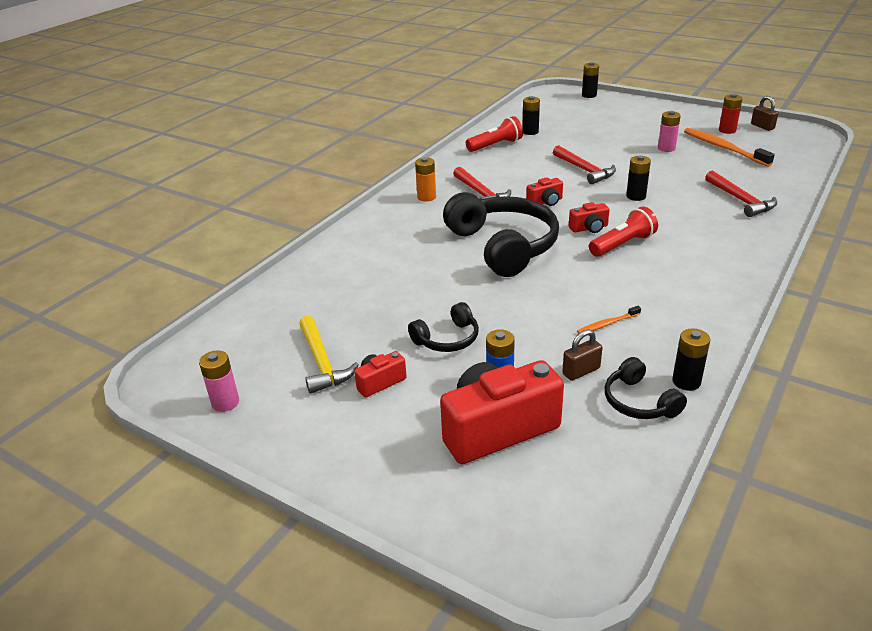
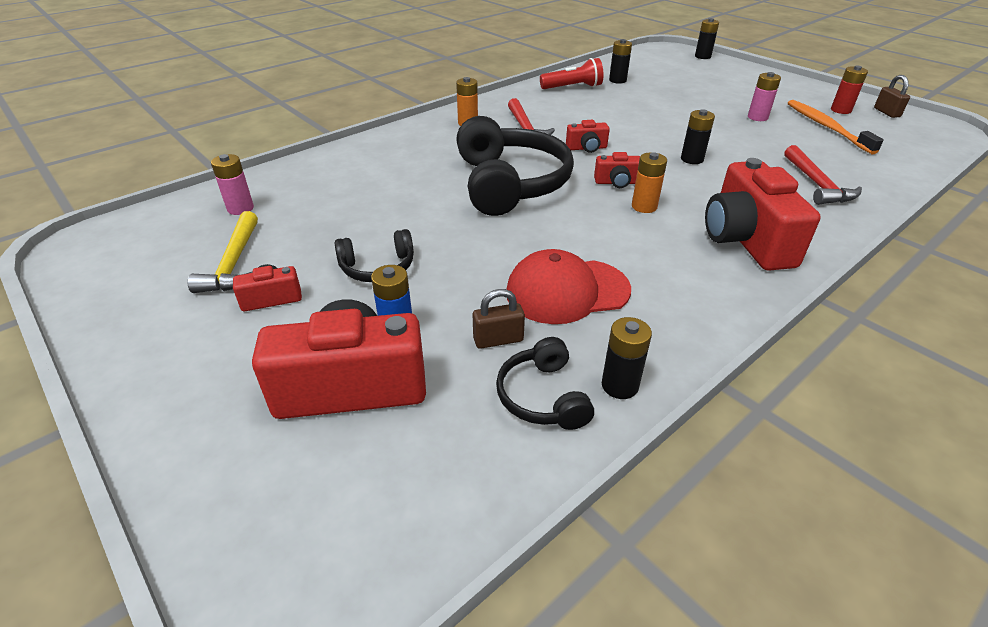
camera: 15 degrees right, 5 degrees up
pink battery [199,351,239,412] -> pink battery moved to [211,154,254,215]
red hammer [553,145,616,184] -> none
orange toothbrush [577,306,641,334] -> red cap [506,249,631,324]
red flashlight [589,206,658,257] -> orange battery [632,152,667,213]
none -> red camera [705,158,821,271]

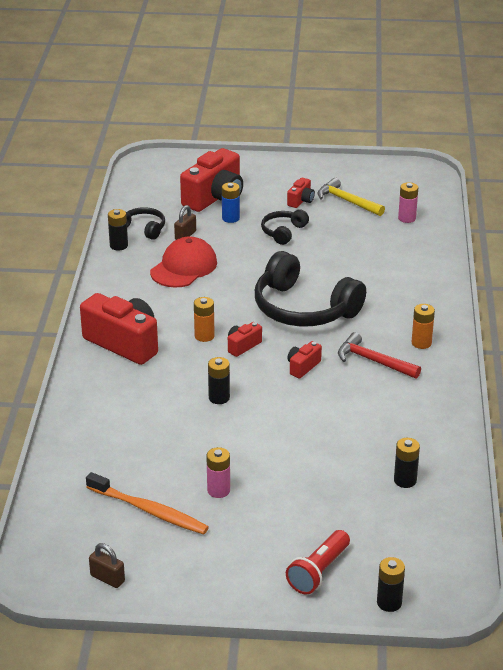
camera: 135 degrees right, 5 degrees down
red flashlight [540,58,603,89] -> red flashlight moved to [286,530,350,594]
red hammer [784,145,862,205] -> none
red battery [831,65,868,114] -> none

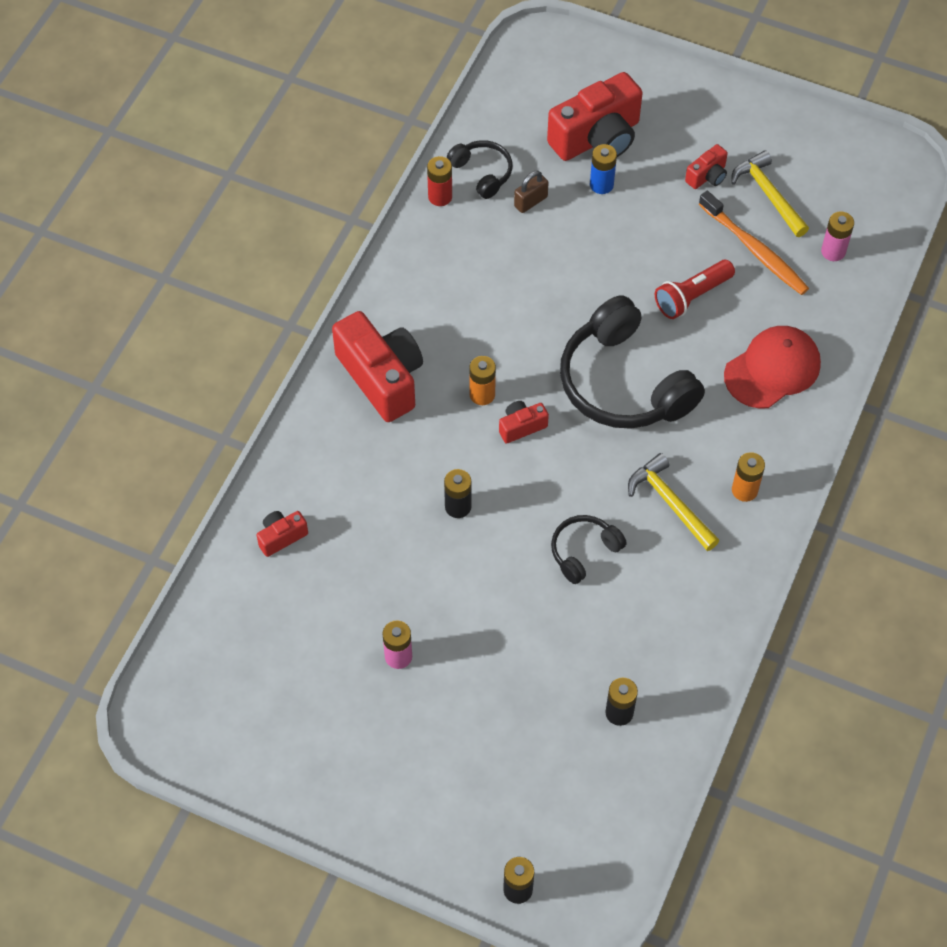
camera: 20 degrees right, 25 degrees up
orange toothbrush [86,472,209,535] -> orange toothbrush moved to [699,191,809,295]
brown padlock [89,543,125,588] -> none
black battery [108,209,128,251] -> red battery [427,156,452,206]
red cap [150,236,217,288] -> red cap moved to [724,326,821,409]
black headphones [261,209,309,245] -> black headphones moved to [551,515,627,584]
red flashlight [286,530,350,594] -> red flashlight moved to [655,260,735,319]
red camera [287,341,322,378] -> red camera moved to [256,511,308,557]
red hammer [338,332,421,379] -> yellow hammer [628,453,720,551]

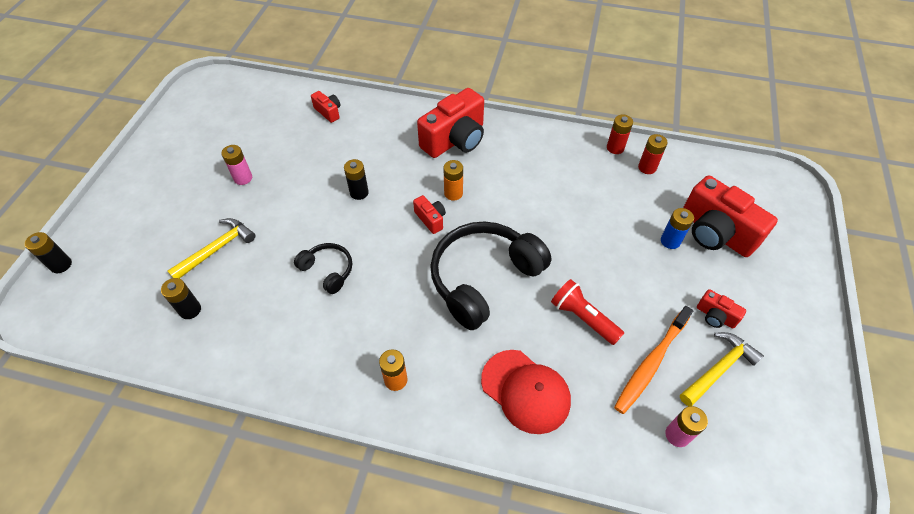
camera: 80 degrees right, 5 degrees down
black headphones [447,140,513,199] -> red battery [638,134,668,174]
brown padlock [514,171,549,213] -> none
yellow hammer [628,453,720,551] -> yellow hammer moved to [167,218,256,279]

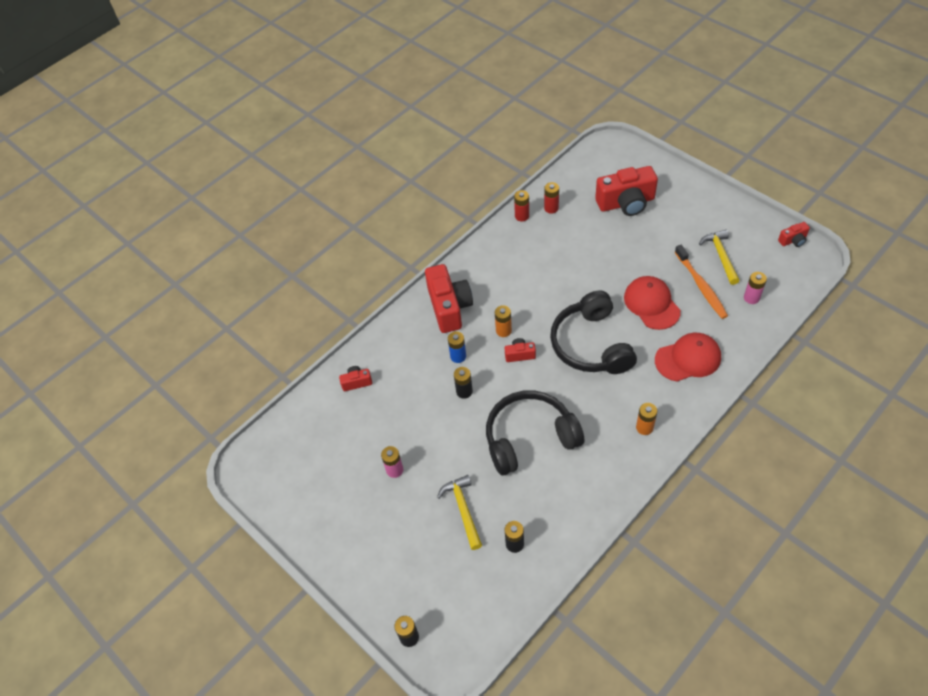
camera: 55 degrees left, 0 degrees up
black headphones [294,243,352,294] -> black headphones [486,390,584,476], size x2.04
red flashlight [551,279,624,345] -> red cap [624,276,681,330]
blue battery [661,208,694,249] -> blue battery moved to [448,331,466,363]
red camera [697,289,746,329] -> red camera moved to [778,222,810,247]

